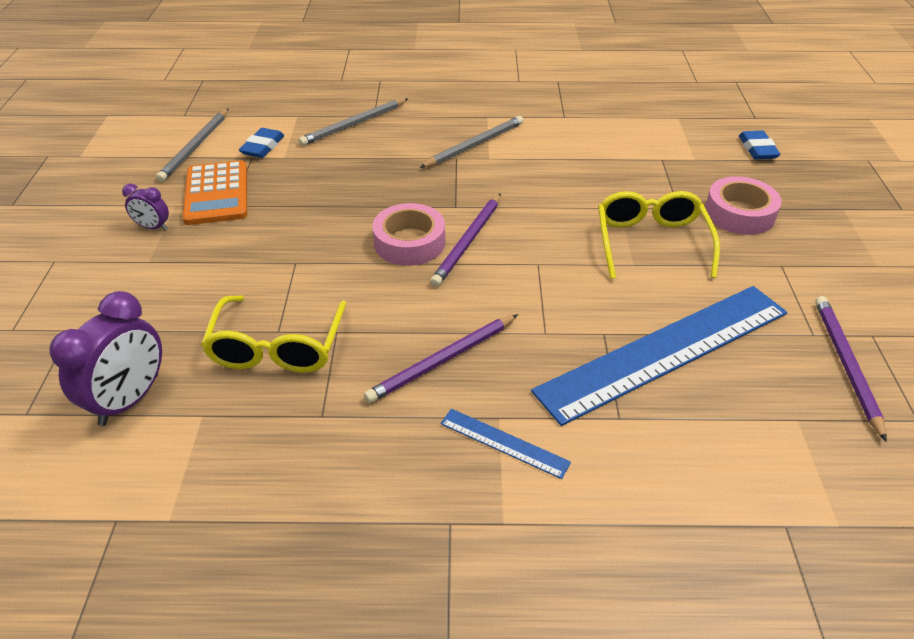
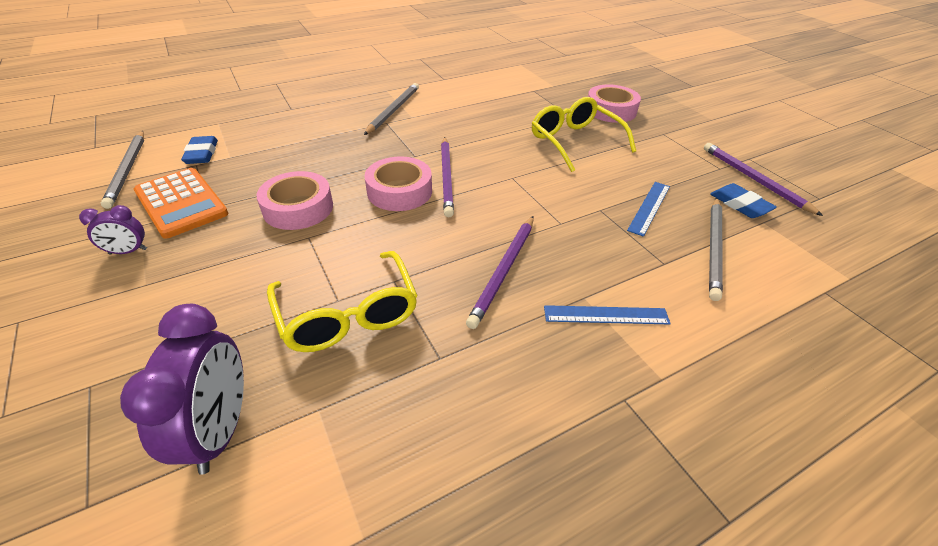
camera: 30 degrees left, 0 degrees up
grey pencil [298,98,408,146] -> grey pencil moved to [709,198,723,301]
blue ruler [531,286,787,426] -> blue ruler [627,182,670,237], size x0.41
blue eraser [739,130,781,160] -> blue eraser moved to [710,183,777,218]
none -> pink tape [256,171,333,230]

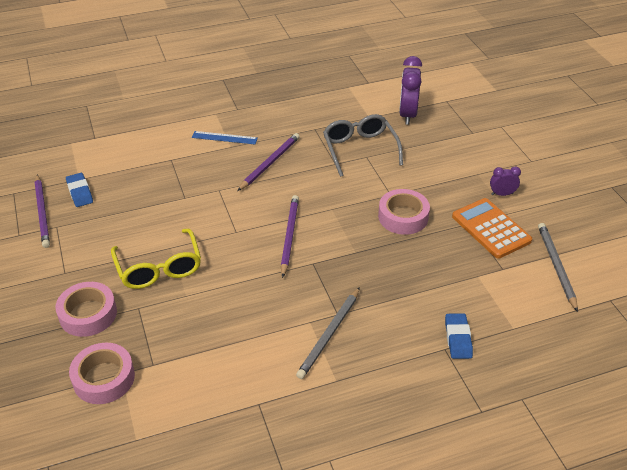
camera: 170 degrees left, 0 degrees up
blue eraser [181,136,218,164] -> blue eraser moved to [445,313,473,359]
yellow glasses [267,251,418,352] -> grey glasses [323,114,403,177]
pink tape [364,157,432,211] -> pink tape moved to [69,343,135,404]
blue ruler [627,182,670,237] -> none
grey pencil [709,198,723,301] -> none

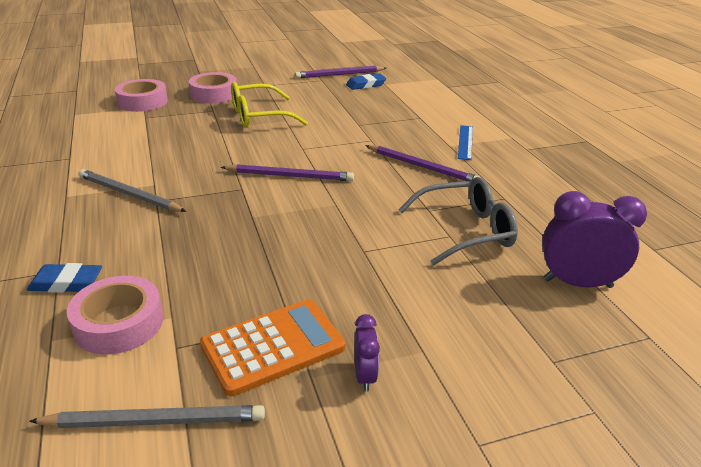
camera: 90 degrees right, 10 degrees down
pink tape [378,189,430,235] -> pink tape moved to [67,276,163,354]

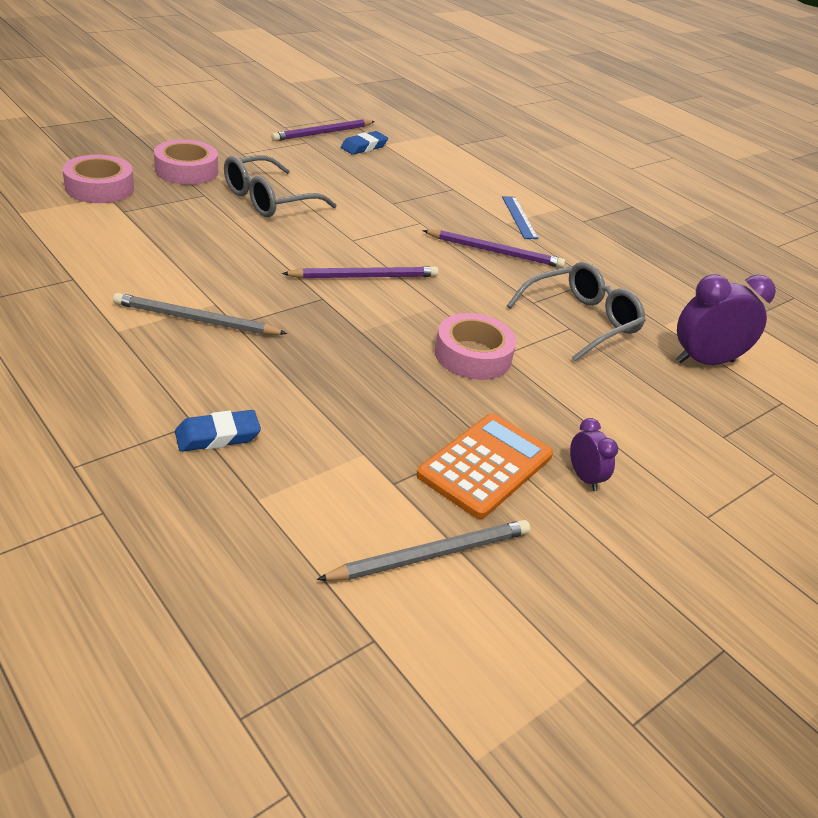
camera: 25 degrees left, 5 degrees up
pink tape [67,276,163,354] -> pink tape moved to [435,313,517,380]
yellow glasses [231,82,308,128] -> grey glasses [224,155,337,217]

